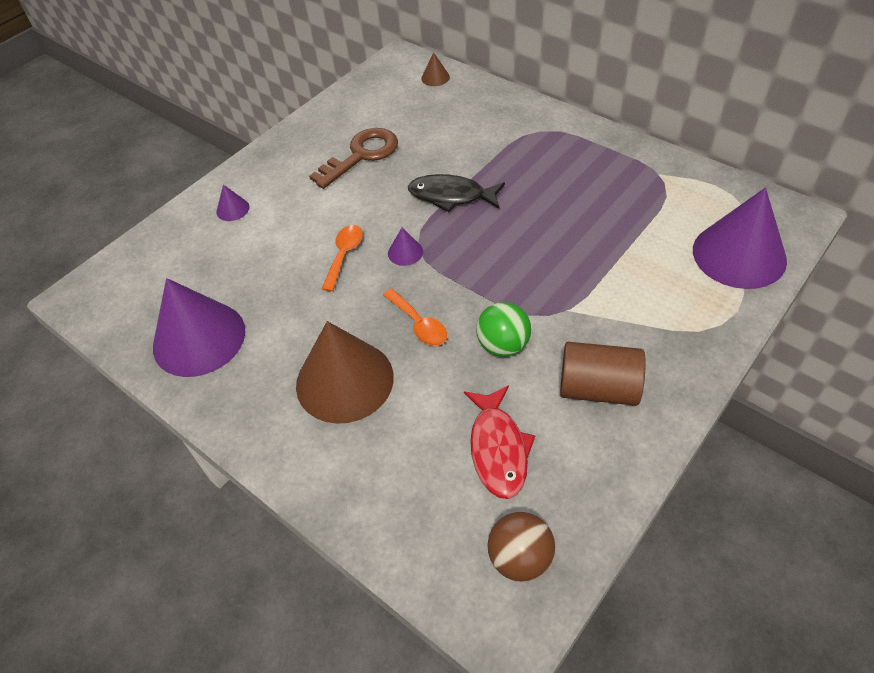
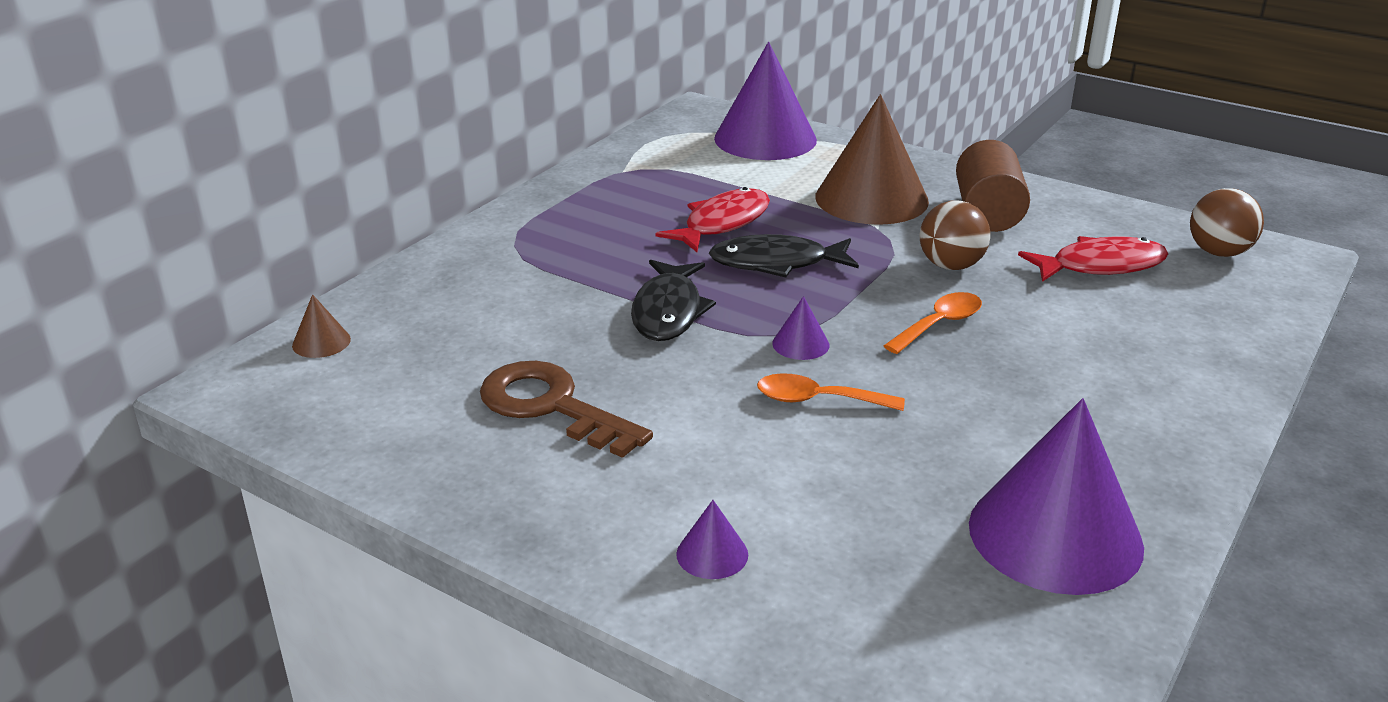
camera: 100 degrees left, 20 degrees down
brown cone [296,321,394,424] -> brown cone moved to [815,94,929,225]
green ball [476,302,531,357] -> brown ball [920,201,990,270]
none -> red fish [655,187,770,252]
none -> black fish [709,234,859,278]

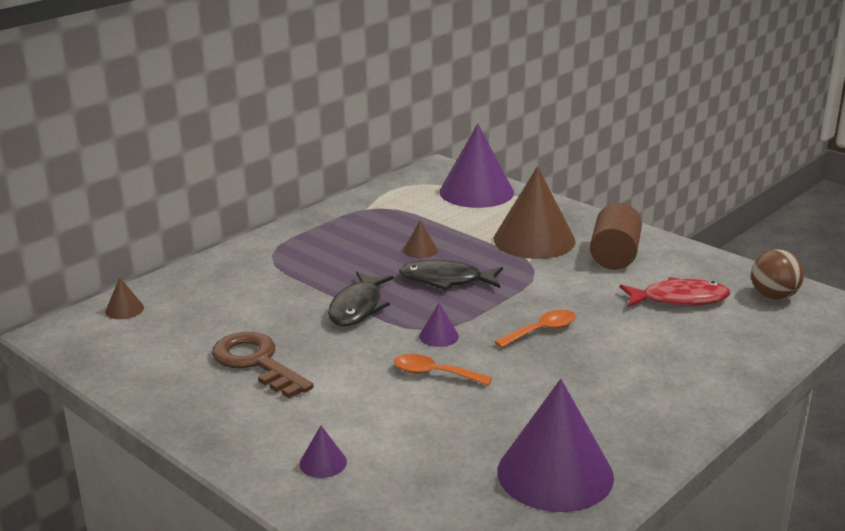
camera: 10 degrees right, 5 degrees down
red fish [655,187,770,252] -> brown cone [403,220,438,258]
brown ball [920,201,990,270] -> none

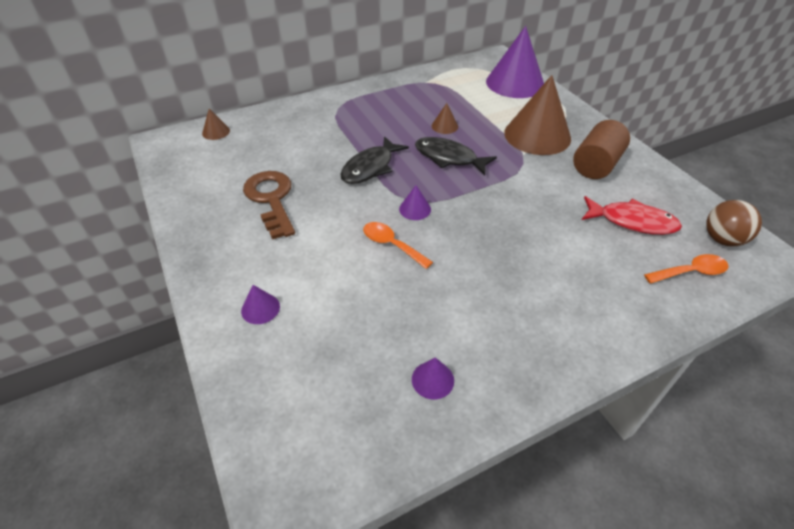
camera: 20 degrees right, 20 degrees up
orange spoon [495,310,576,348] -> orange spoon moved to [644,254,728,284]
purple cone [497,379,614,512] -> purple cone [412,357,454,400], size x0.41

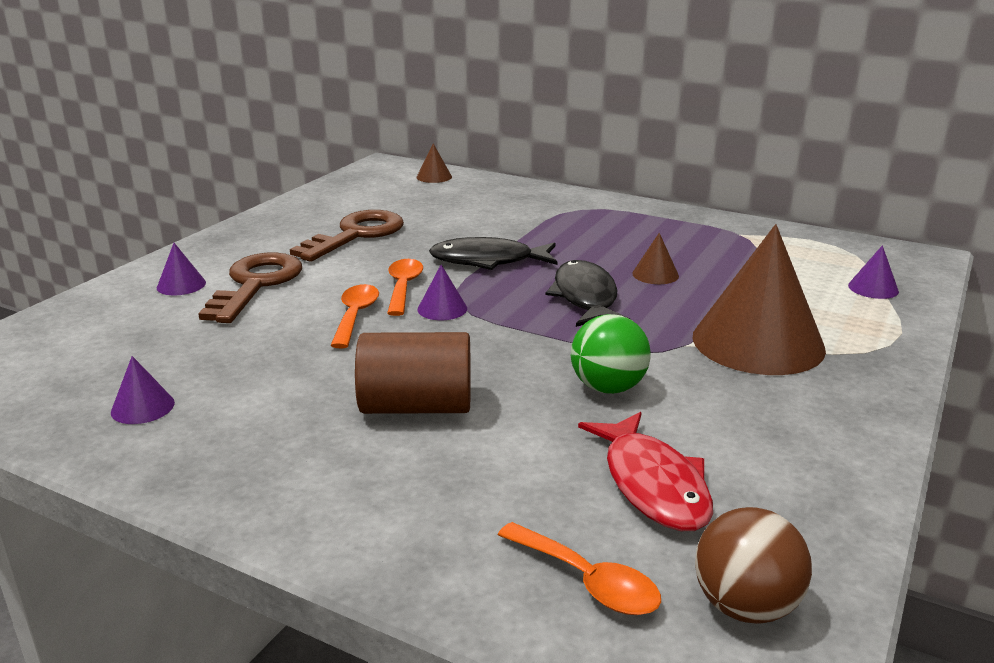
camera: 55 degrees right, 20 degrees down
purple cone [486,26,544,98] -> purple cone [848,245,899,299], size x0.41
brown cylinder [573,120,630,179] -> brown cylinder moved to [355,332,471,414]
none -> brown key [198,252,302,323]
none -> orange spoon [387,259,423,316]
none -> green ball [571,314,651,394]

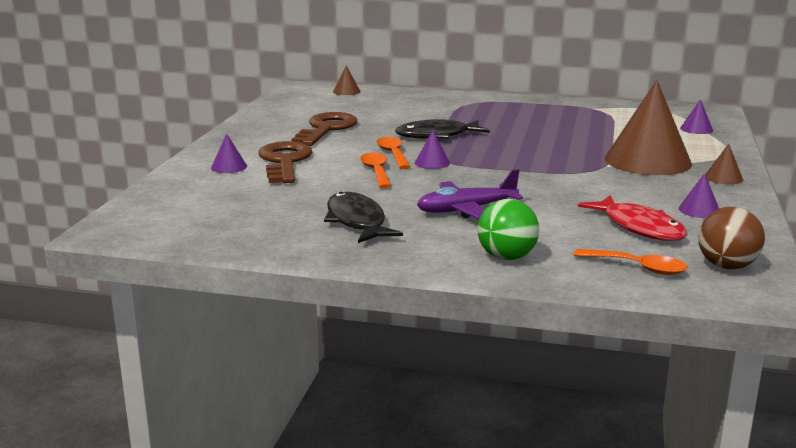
camera: 15 degrees left, 5 degrees down
purple cone [111,356,175,424] -> purple cone moved to [679,173,719,218]
brown cylinder [355,332,471,414] -> purple plane [417,169,523,219]
black fish [546,260,631,327] -> black fish moved to [324,192,403,243]
green ball [571,314,651,394] -> green ball moved to [477,199,539,260]
brown cone [632,233,679,284] -> brown cone moved to [705,144,743,184]

